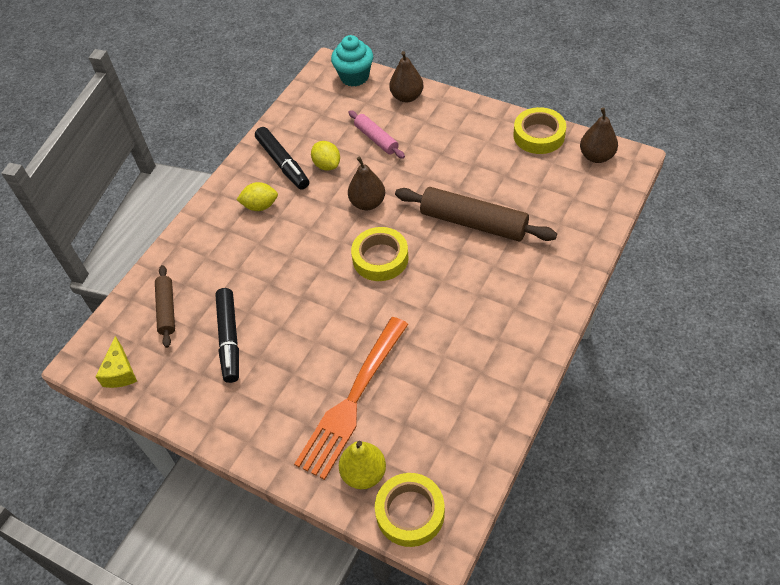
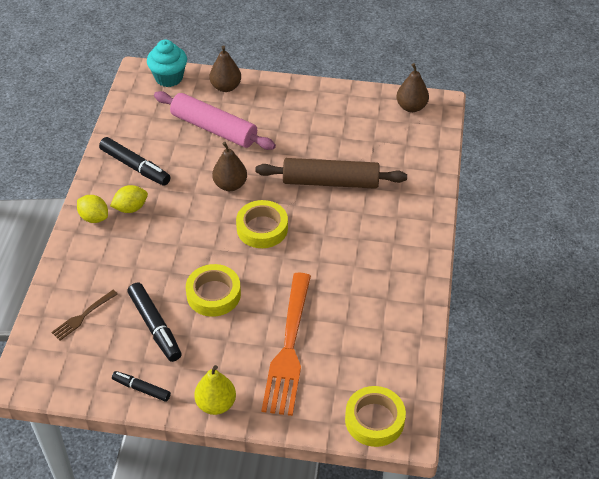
camera: 25 degrees left, 5 degrees down
yellow cheese [95,336,137,388] -> none
brown rolling pin [155,265,175,348] -> brown fork [51,290,118,341]
yellow lemon [311,141,340,171] -> yellow lemon moved to [77,195,108,223]
yellow pear [339,441,386,489] -> yellow pear moved to [194,365,236,415]
pink rolling pin [349,110,405,159] -> pink rolling pin [154,91,276,150], size x1.76
yellow tape [513,107,566,154] -> yellow tape moved to [186,264,241,317]
none -> black marker [112,371,171,402]

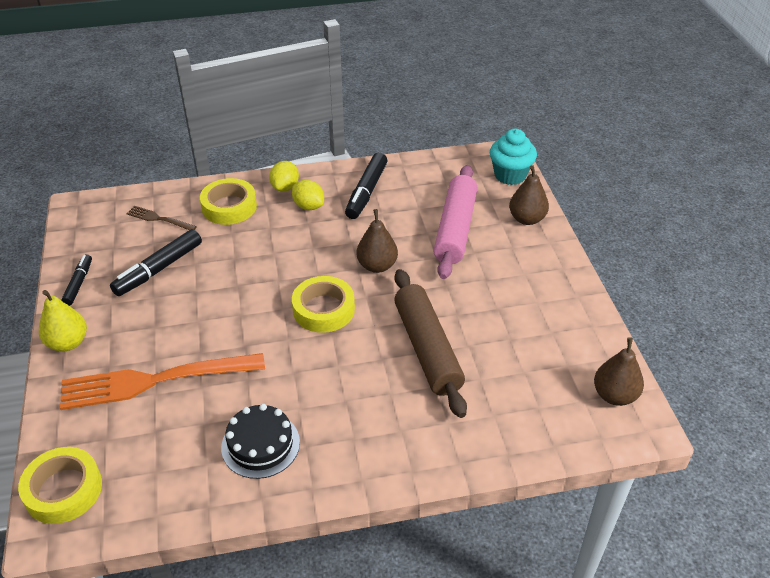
camera: 70 degrees right, 5 degrees down
yellow tape [186,264,241,317] -> yellow tape moved to [200,178,257,225]
none -> black cake [221,404,300,479]

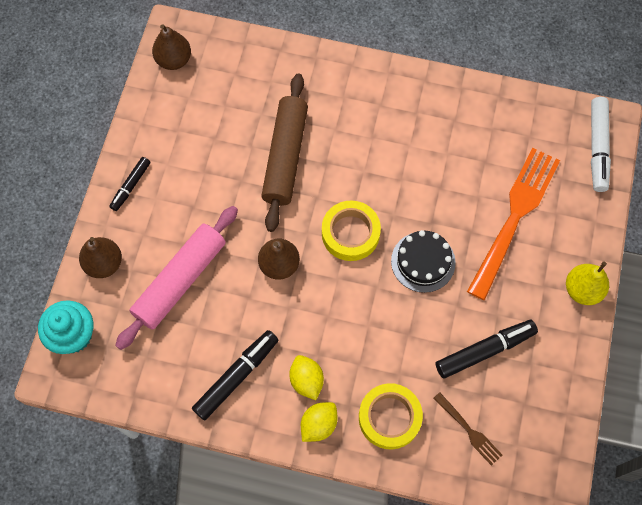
camera: 155 degrees left, 25 degrees up
yellow tape [18,447,102,524] -> white marker [591,97,611,192]
orange fork [60,353,265,410] -> orange fork turned 75 degrees counterclockwise [467,148,560,300]
black marker [61,254,92,306] -> black marker moved to [109,157,150,211]
black cake [221,404,300,479] -> black cake moved to [391,230,456,293]

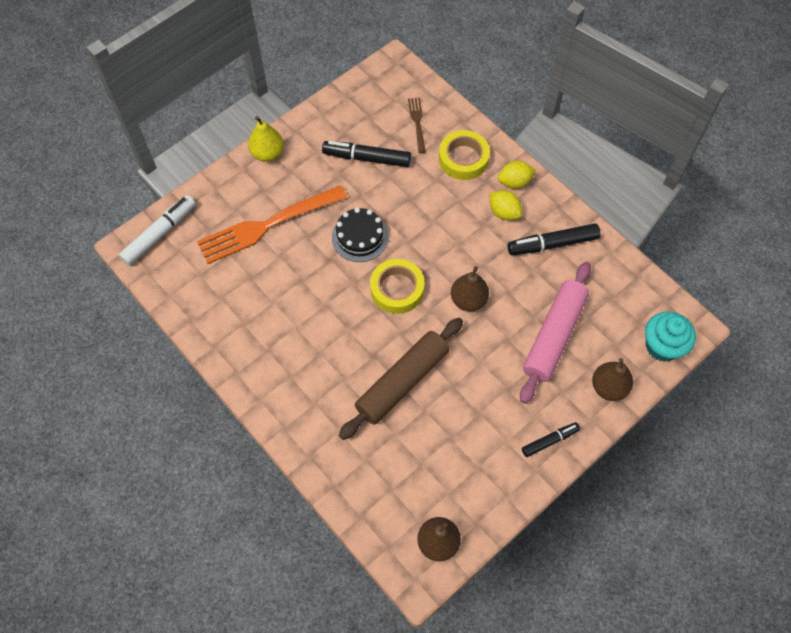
camera: 145 degrees left, 5 degrees down
pink rolling pin [115,206,238,350] -> pink rolling pin turned 45 degrees counterclockwise [520,262,591,404]
yellow lemon [289,355,324,400] -> yellow lemon turned 60 degrees counterclockwise [490,190,522,220]

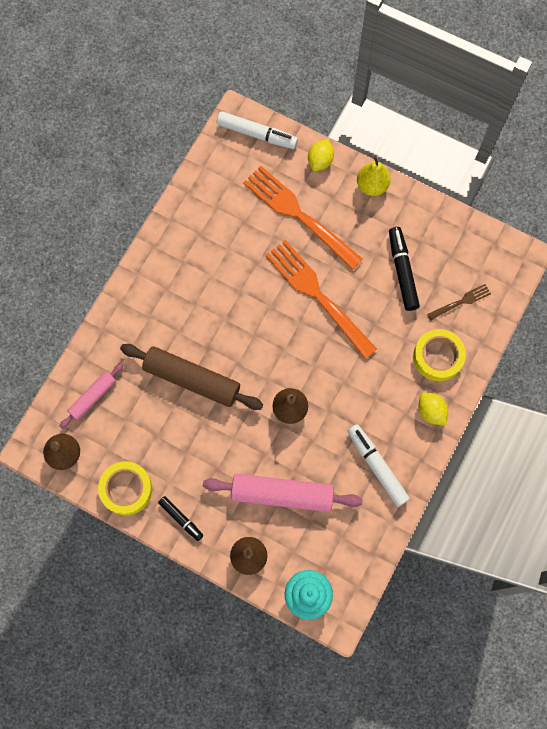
camera: 70 degrees right, 10 degrees up
black cake [332,208,389,262] -> orange fork [266,240,377,359]
yellow tape [370,259,425,314] -> yellow tape moved to [98,461,152,515]
yellow lemon [490,190,522,220] -> yellow lemon moved to [308,139,334,171]
black marker [508,223,601,255] -> white marker [348,424,410,507]
none -> pink rolling pin [59,363,124,429]

